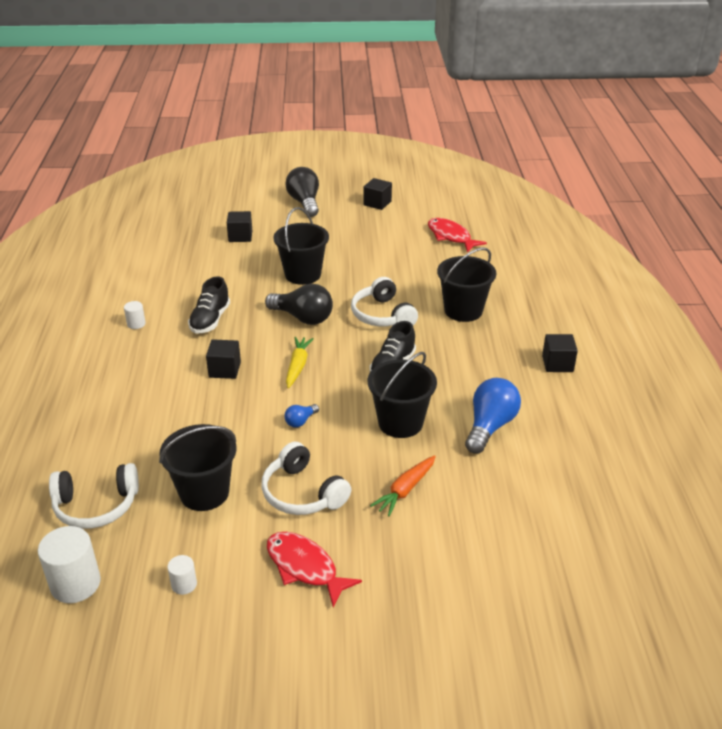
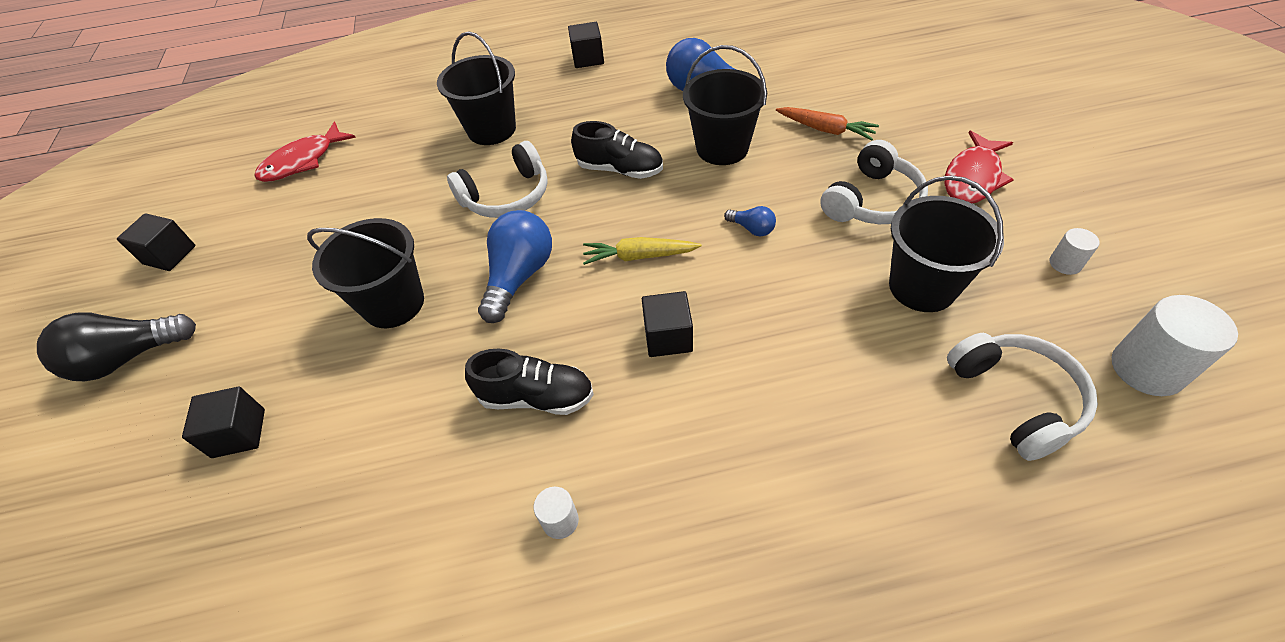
camera: 95 degrees left, 15 degrees up
black light bulb [265,284,333,325] -> blue light bulb [478,210,552,323]

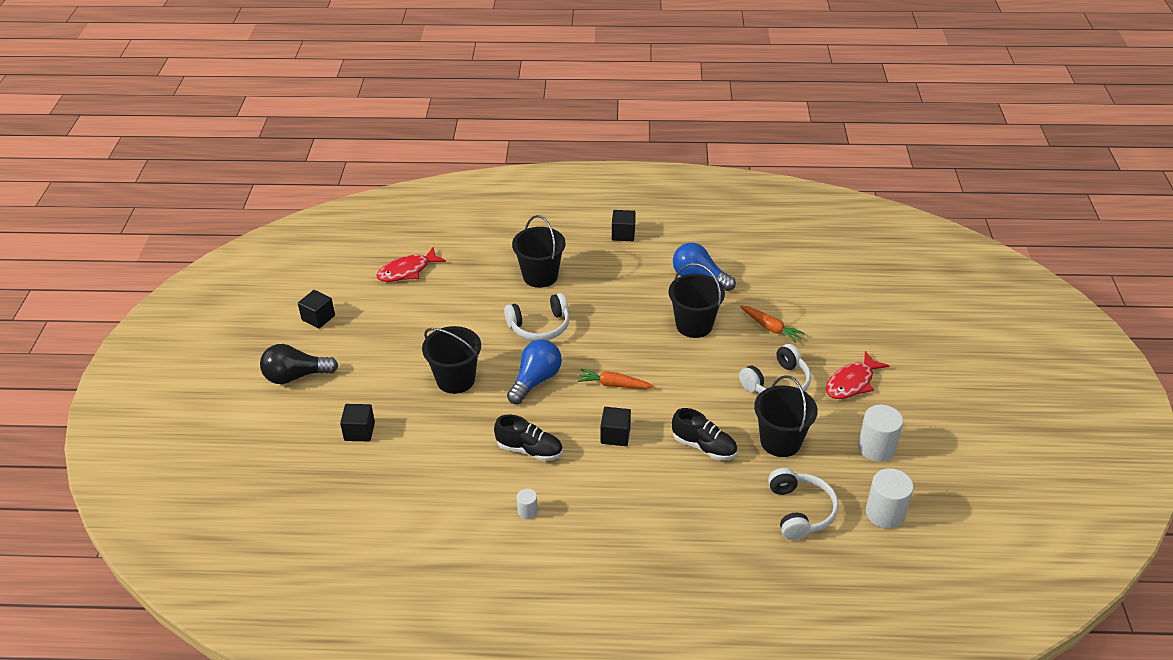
camera: 10 degrees right, 10 degrees down
black shoe [571,121,663,179] -> black shoe moved to [672,408,737,460]
yellow carrot [583,237,702,265] -> orange carrot [577,369,654,389]
blue light bulb [724,206,776,237] -> none
white cylinder [1049,228,1100,275] -> white cylinder [858,405,903,462], size x1.93

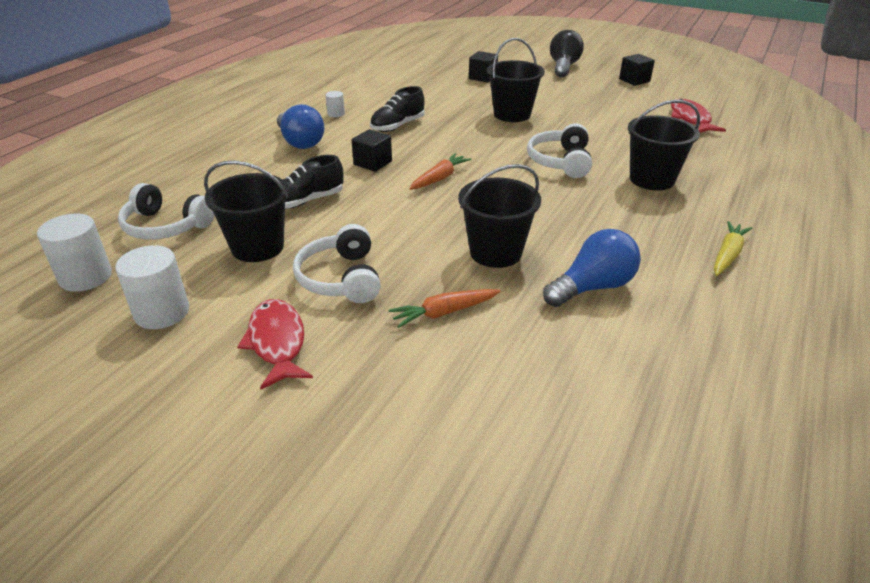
camera: 115 degrees right, 5 degrees down
blue light bulb [507,340,562,404] -> blue light bulb moved to [277,104,324,149]
black cube [612,210,636,241] -> yellow carrot [714,221,752,276]

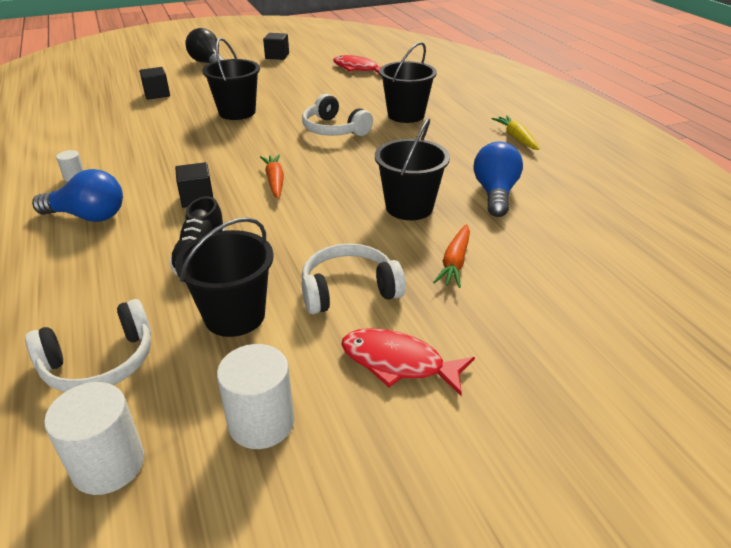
camera: 50 degrees left, 0 degrees up
white headphones [293,224,381,303] -> white headphones turned 135 degrees clockwise [302,244,406,314]
black shoe [370,86,424,132] -> none

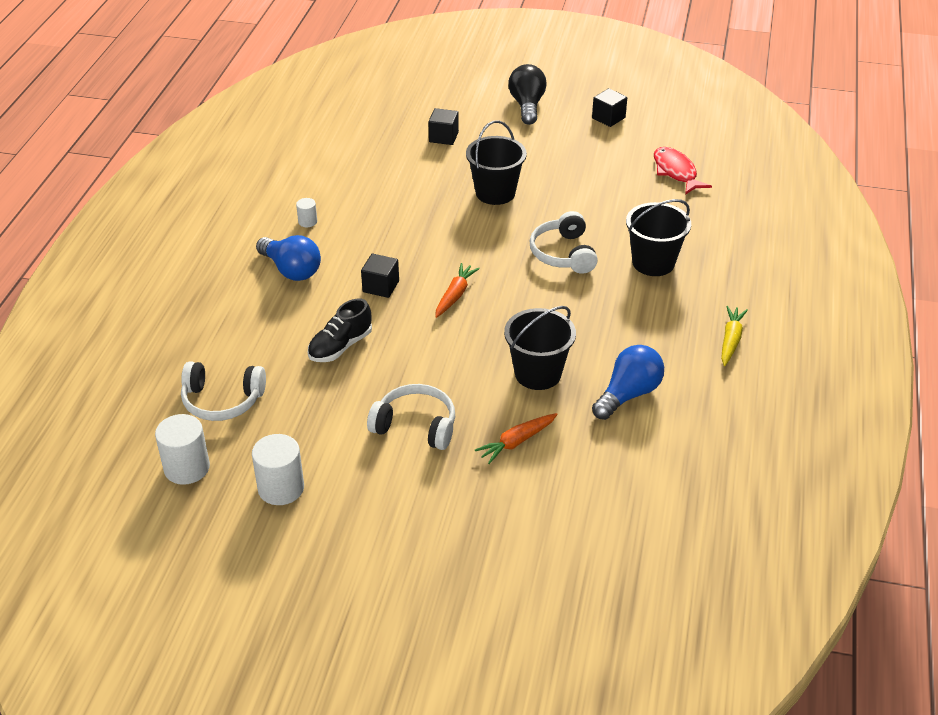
camera: 35 degrees right, 5 degrees up
black bucket [175,217,274,337] -> none
red fish [341,328,475,396] -> none

